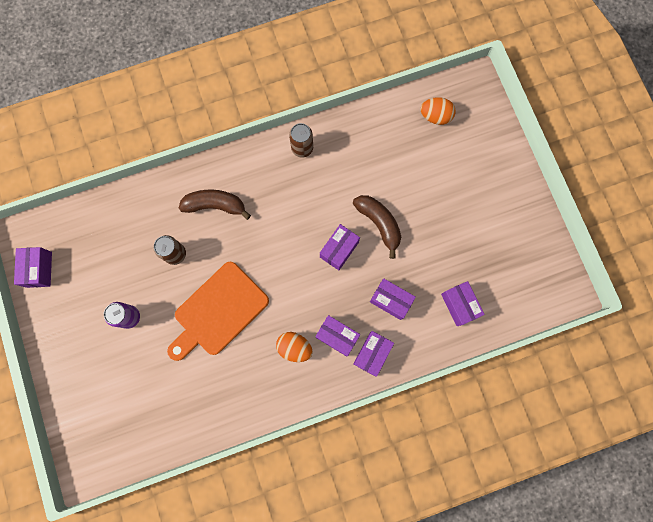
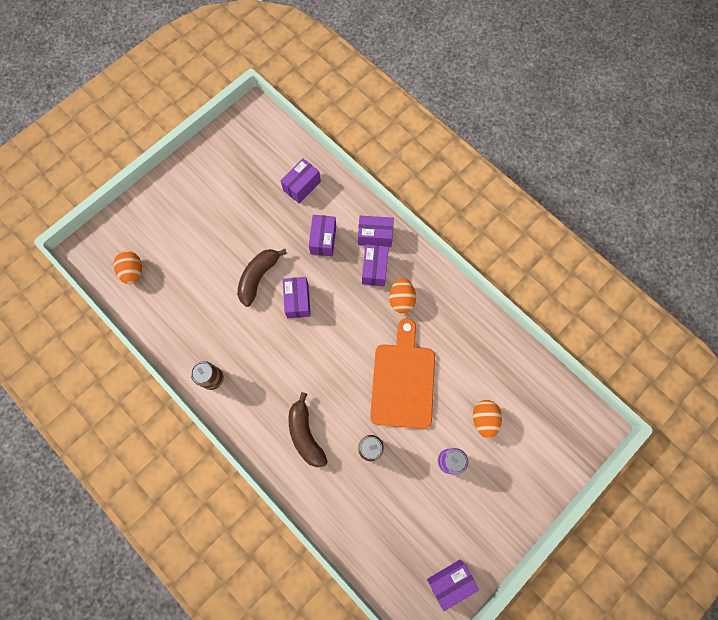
camera: 115 degrees left, 5 degrees down
orange cutting board [167,262,269,361] -> orange cutting board turned 105 degrees counterclockwise [370,318,435,429]
purple box [320,224,360,270] -> purple box turned 75 degrees clockwise [283,277,311,318]
none -> orange egg [473,400,502,439]

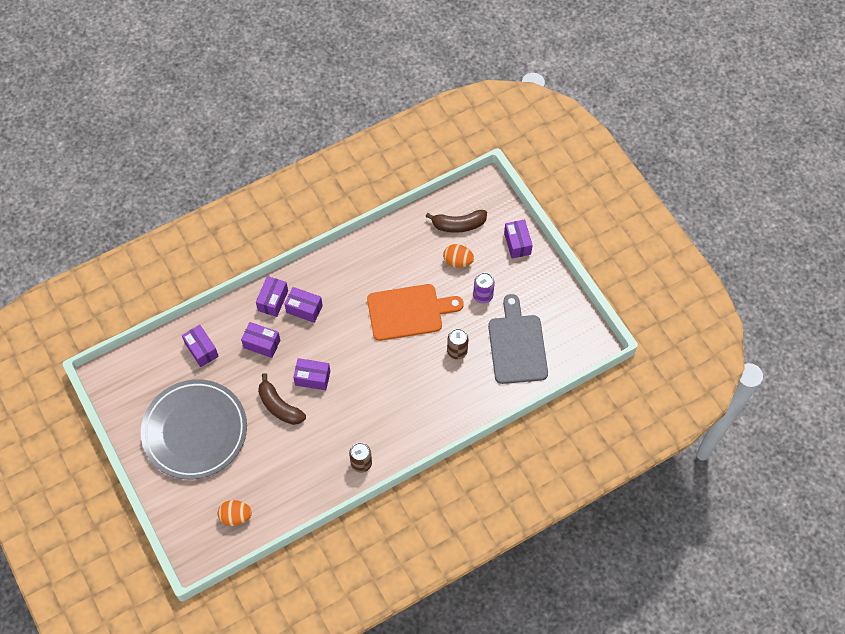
camera: 75 degrees left, 10 degrees down
brown banana [288,392,328,467] -> brown banana moved to [425,210,487,233]
orange cutting board [370,318,435,429] -> orange cutting board turned 150 degrees clockwise [367,284,464,341]
orange egg [389,278,416,313] -> none
purple box [427,559,479,611] -> purple box moved to [504,219,533,259]
none -> grey plate [141,379,247,479]
none -> grey cutting board [488,294,548,384]

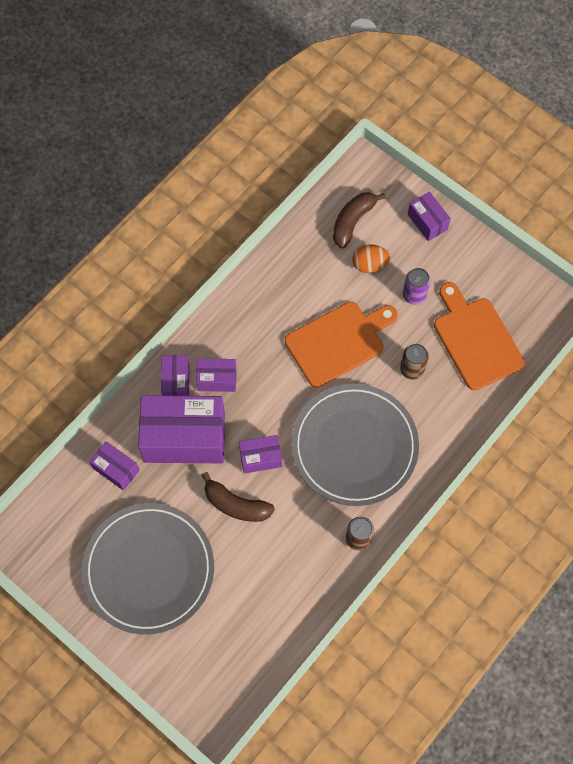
camera: 20 degrees left, 5 degrees up
orange egg [218,500,252,526] -> none
purple box [241,322,280,358] -> purple box [138,395,225,463], size x2.04
brown banana [425,210,487,233] -> brown banana turned 150 degrees clockwise [333,192,386,249]
grey cutting board [488,294,548,384] -> orange cutting board [434,282,525,390]
none -> grey plate [291,384,419,506]

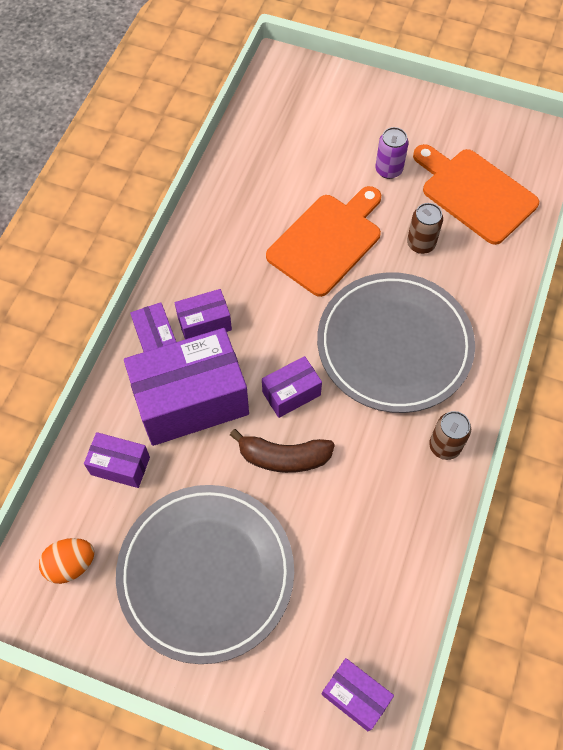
camera: 20 degrees left, 5 degrees down
brown banana [333,192,386,249] -> none
orange egg [352,244,390,273] -> orange egg moved to [39,538,94,584]
purple box [408,192,451,241] -> purple box moved to [321,658,394,731]

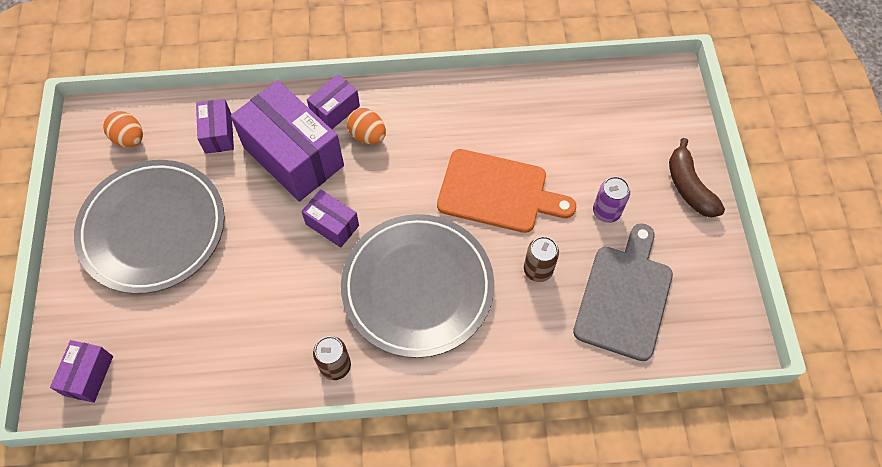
camera: 65 degrees right, 0 degrees up
purple box [175,289,232,339] -> orange egg [347,108,386,144]
brown banana [230,429,335,473] -> brown banana moved to [669,138,725,217]
orange cutting board [413,144,539,245] -> grey cutting board [573,223,673,361]

